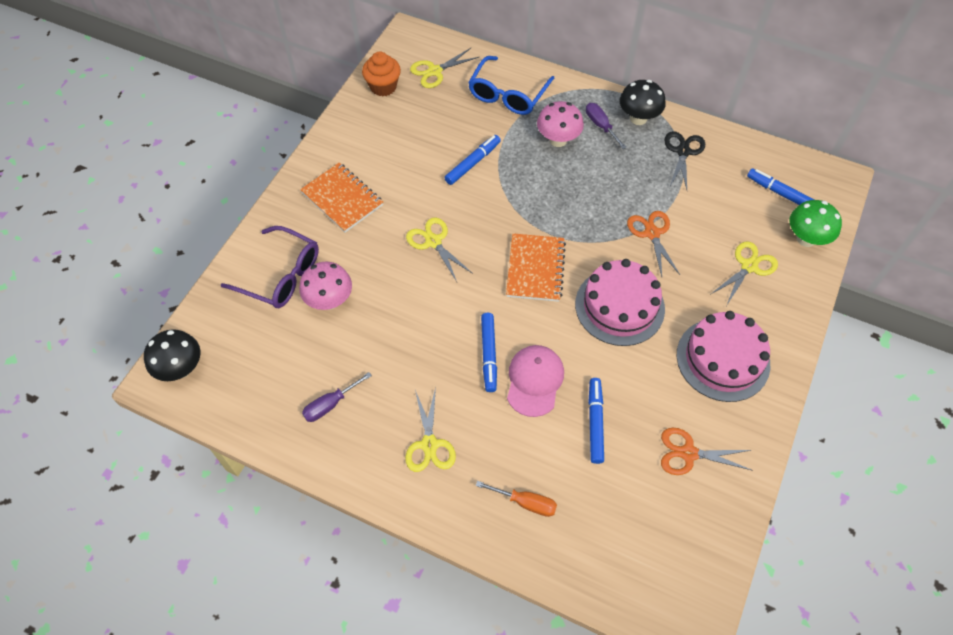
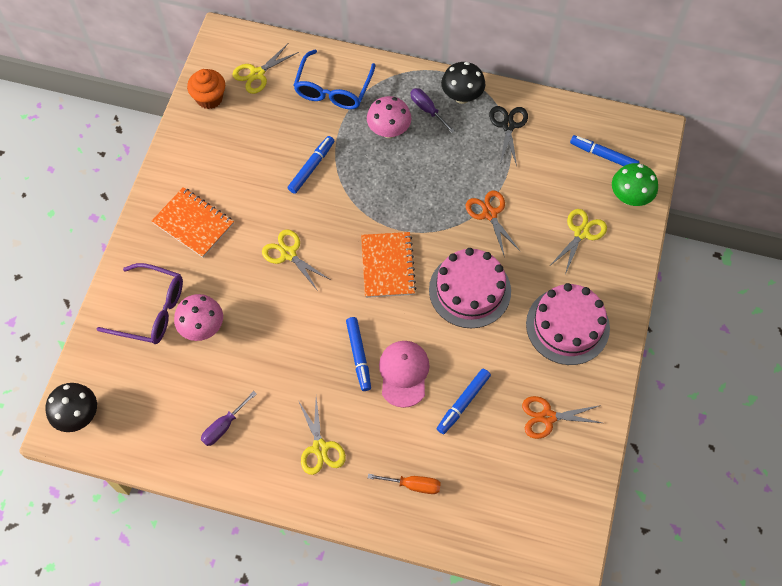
camera: 10 degrees left, 5 degrees up
blue marker [588,378,604,464] -> blue marker turned 135 degrees counterclockwise [437,369,491,434]

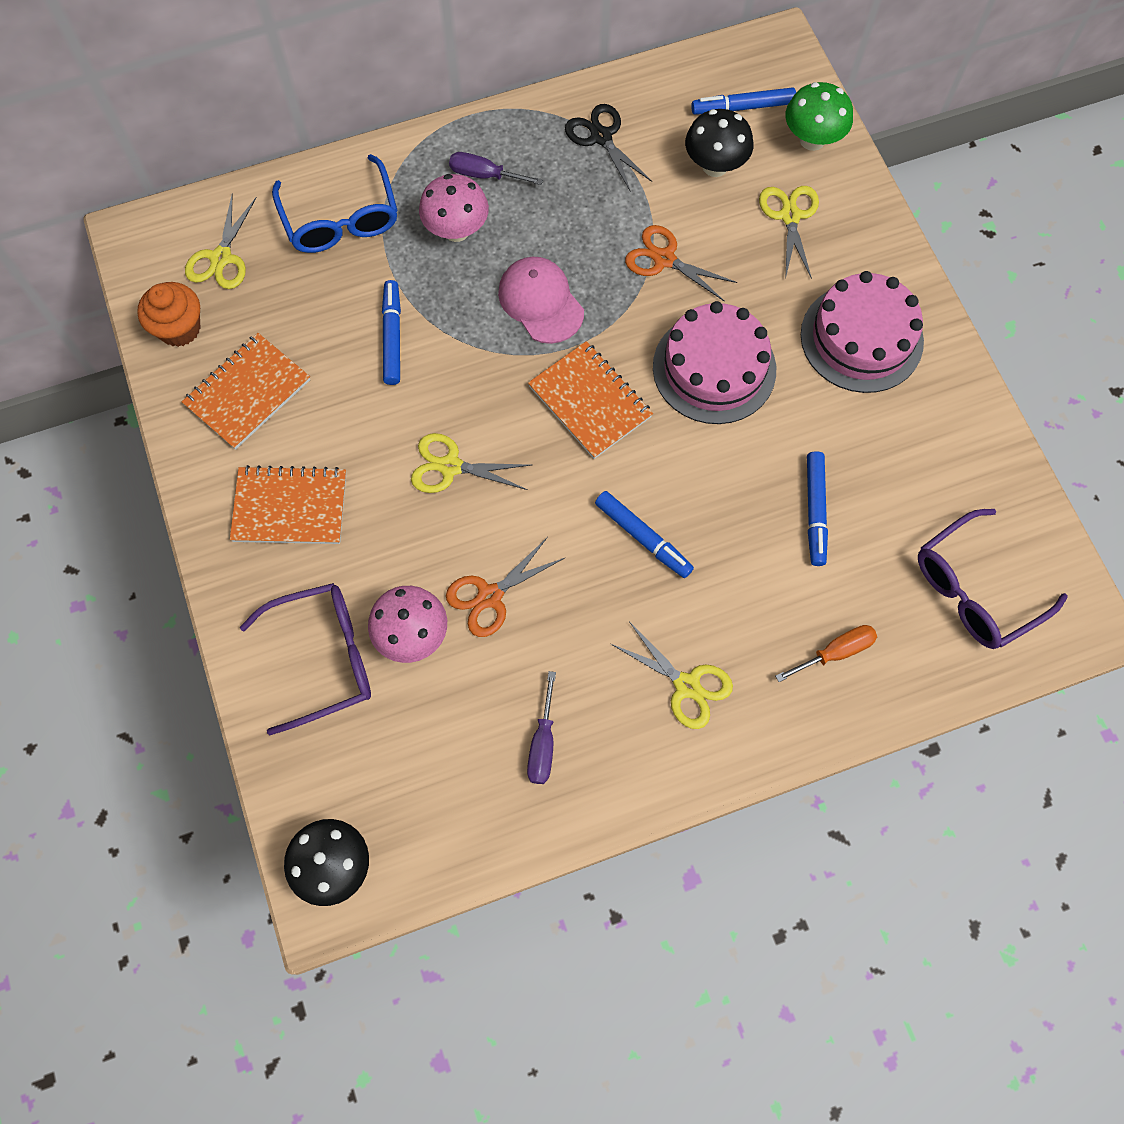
camera: 35 degrees left, 5 degrees up
pink cap [379,341,430,408] -> pink cap moved to [498,257,584,344]
black mushroom [441,62,485,104] -> black mushroom moved to [685,109,753,177]
orange scissors [522,396,602,439] -> orange scissors moved to [446,537,565,637]
none -> orange notebook [182,333,310,450]
none -> purple glasses [918,509,1068,649]

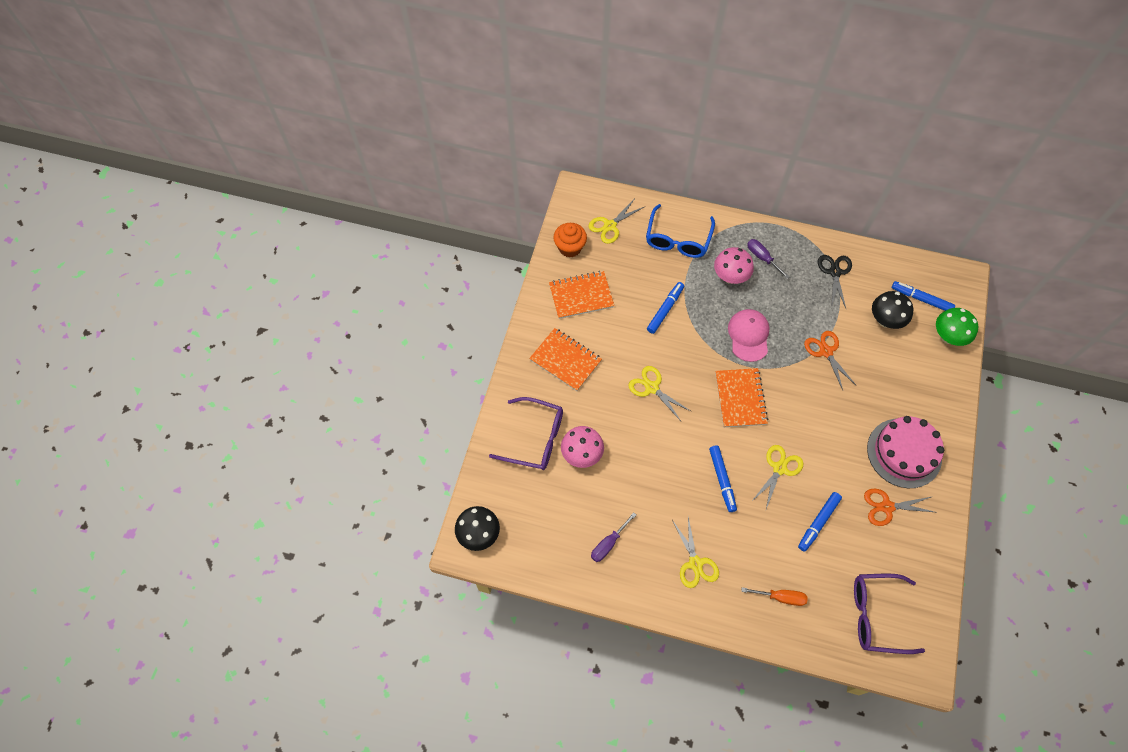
camera: 35 degrees right, 5 degrees down
orange scissors [446,537,565,637] -> orange scissors moved to [864,489,934,526]
pink cake [653,301,776,424] -> none
yellow scissors [759,186,819,279] -> yellow scissors moved to [751,445,803,509]

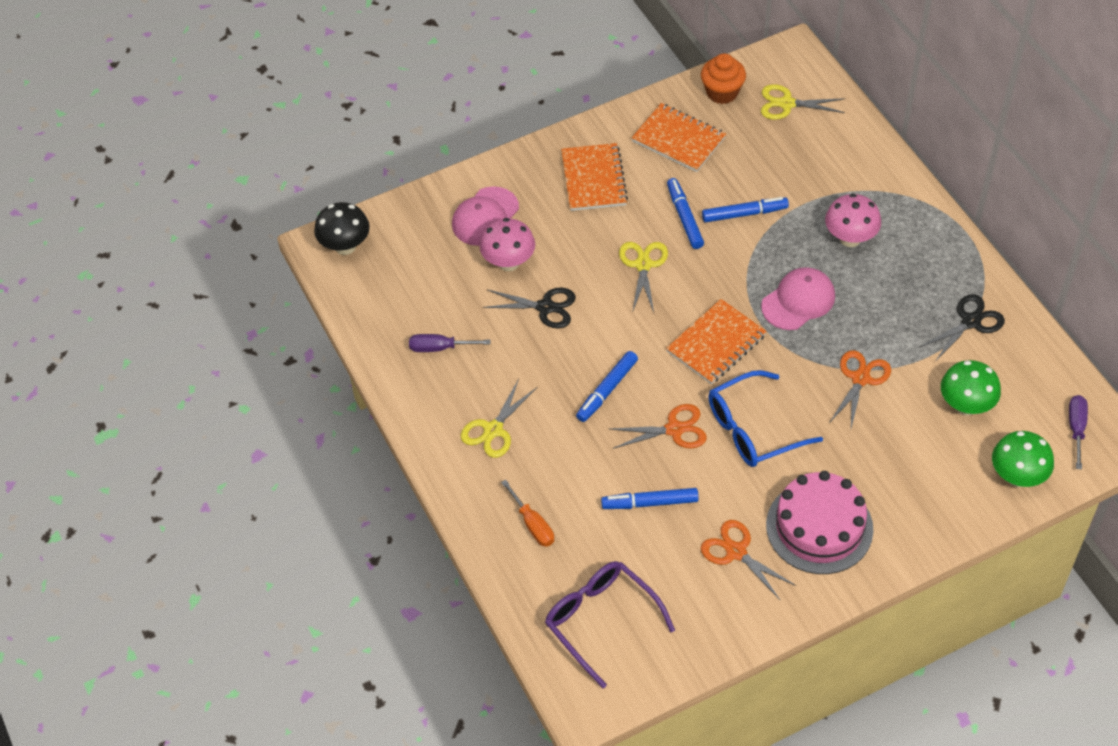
camera: 50 degrees right, 10 degrees down
purple glasses [489,397,563,470] -> pink cap [452,186,519,246]
blue glasses [646,204,715,258] -> blue glasses moved to [708,370,823,467]
purple screwdriver [747,239,789,279] -> purple screwdriver moved to [1069,395,1088,470]
yellow scissors [751,445,803,509] -> orange scissors [610,404,707,449]
black mushroom [872,291,913,329] -> green mushroom [941,360,1001,416]
blue marker [892,281,955,311] -> blue marker moved to [667,178,704,249]
none -> black scissors [483,288,576,328]

